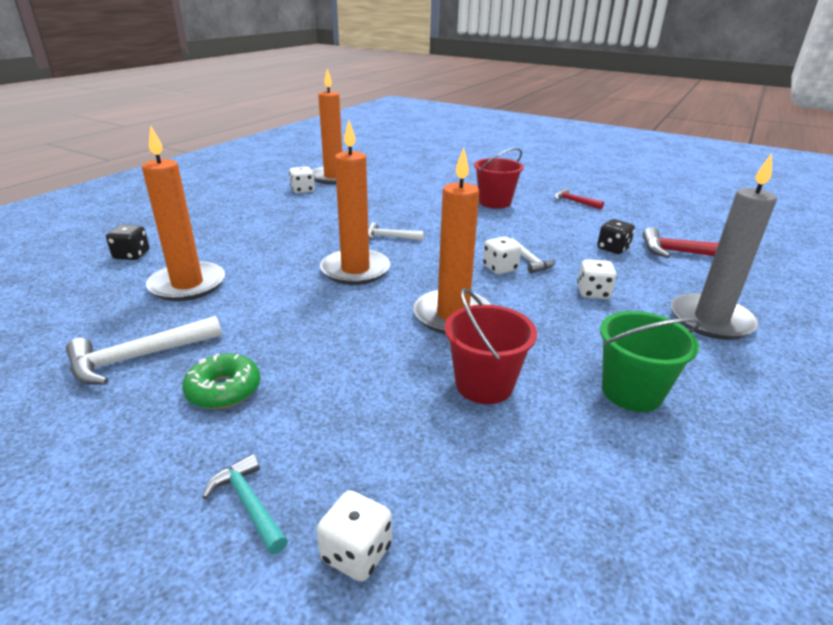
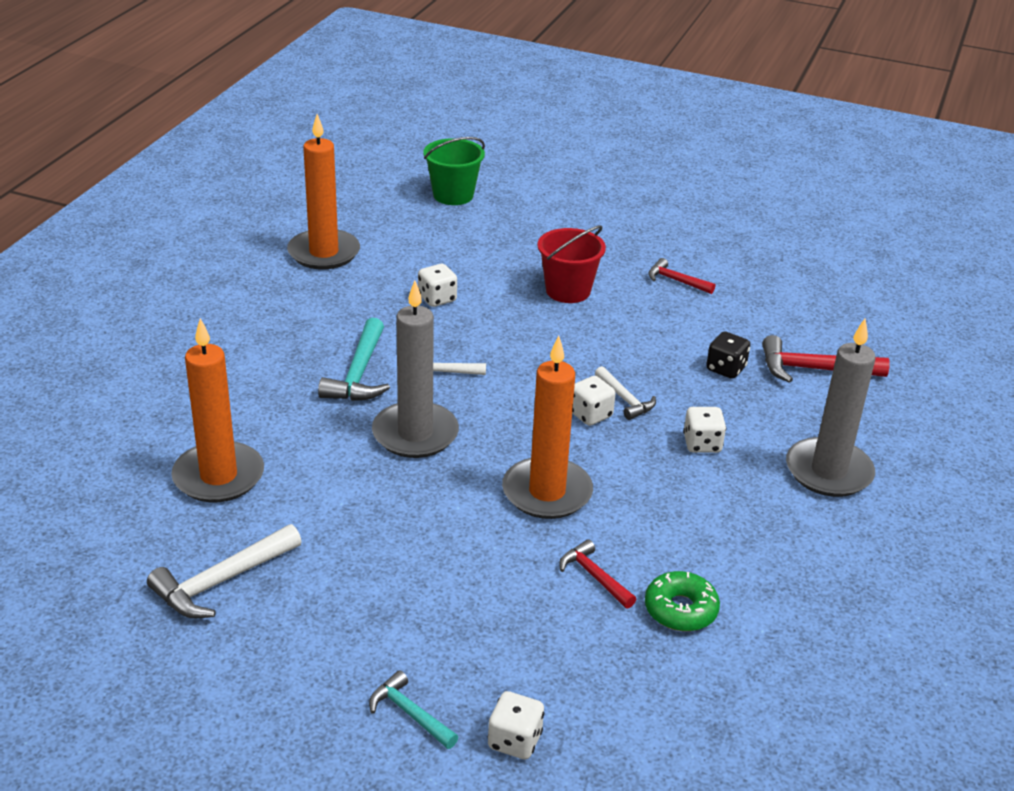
camera: 10 degrees left, 5 degrees up
black dice [106,225,149,260] -> none
green donut [182,353,260,409] -> green donut moved to [645,571,720,631]
white dice [289,166,315,193] -> white dice moved to [418,264,457,307]
orange candle [320,120,390,285] -> grey candle [372,281,459,458]
red bucket [445,288,537,404] -> red hammer [559,539,636,609]
green bucket [600,311,701,412] -> green bucket moved to [423,137,485,205]
none -> turquoise hammer [318,318,390,401]

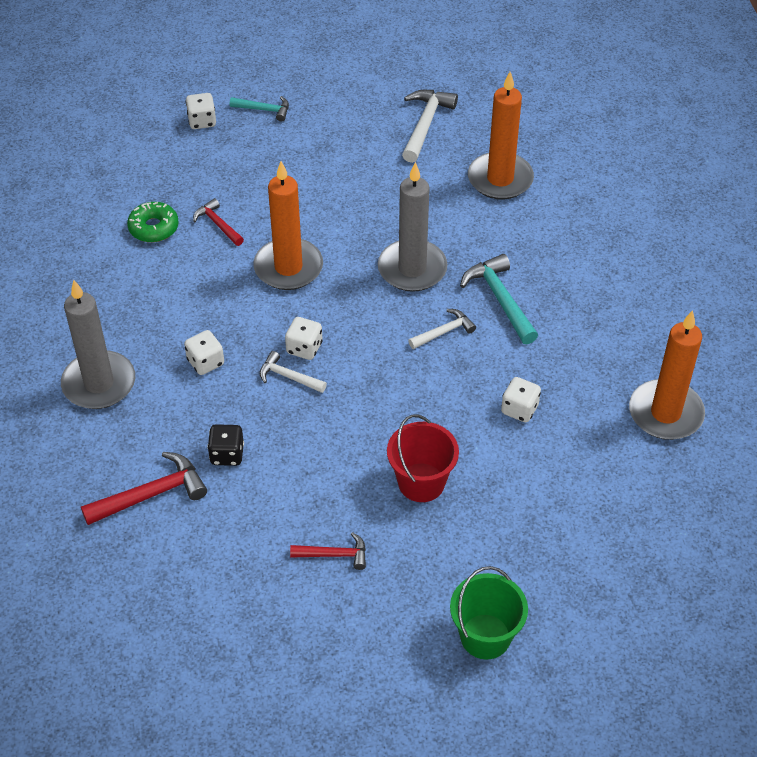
camera: 150 degrees right, 15 degrees up
green bucket [423,137,485,205] -> green bucket moved to [450,566,528,660]
red hammer [559,539,636,609] -> red hammer turned 150 degrees counterclockwise [193,198,244,246]

